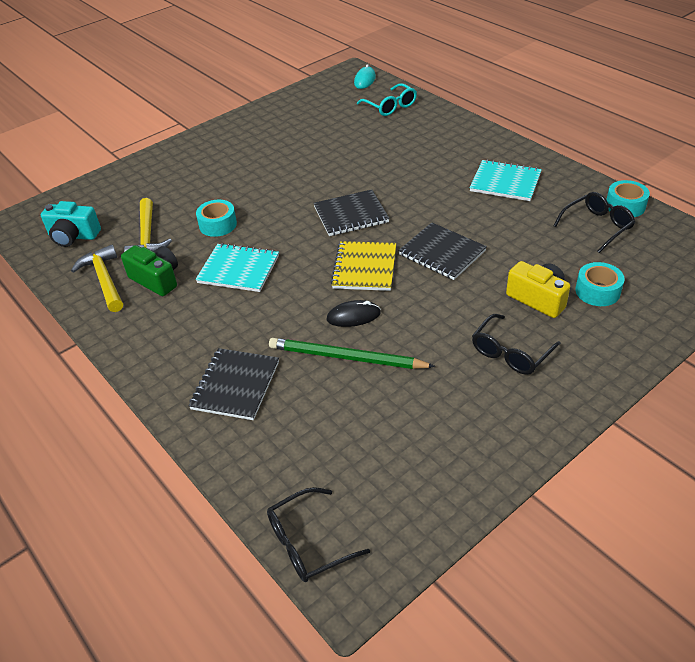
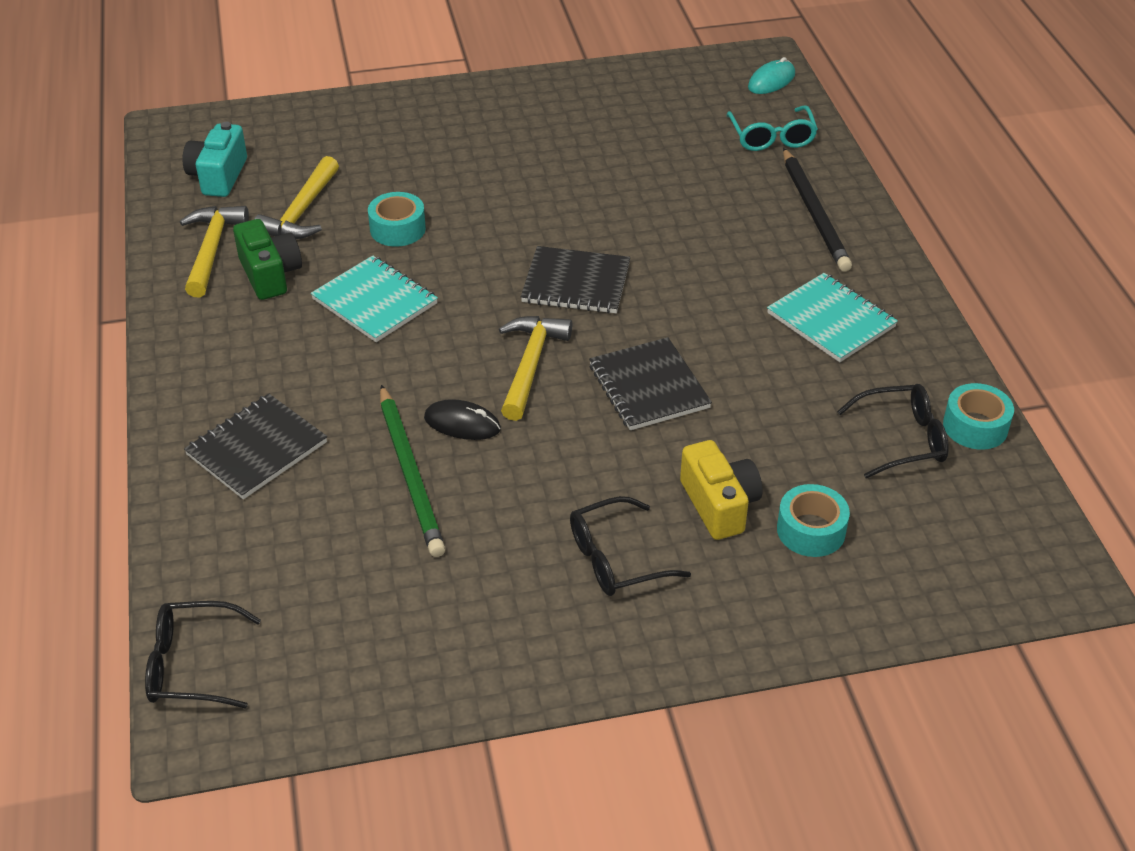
camera: 25 degrees right, 0 degrees up
turquoise camera [41,201,101,247] -> turquoise camera turned 60 degrees clockwise [182,122,247,197]
green pencil [269,338,435,369] -> green pencil turned 150 degrees counterclockwise [380,385,445,557]
yellow notebook [331,241,396,291] -> yellow hammer [499,316,572,421]
none -> black pencil [783,148,852,272]

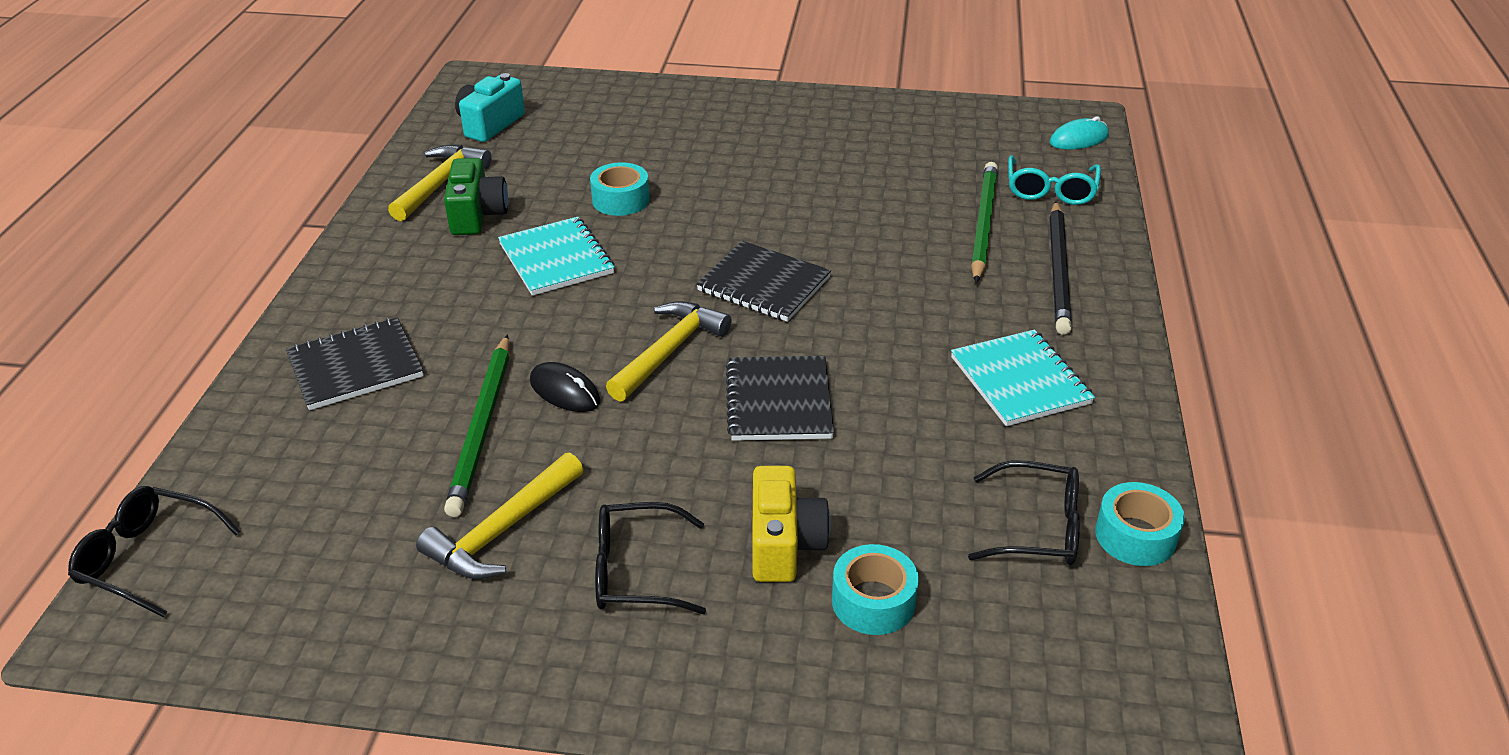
camera: 20 degrees right, 5 degrees down
yellow hammer [254,156,339,239] -> yellow hammer moved to [416,453,583,579]
none -> green pencil [971,162,998,283]

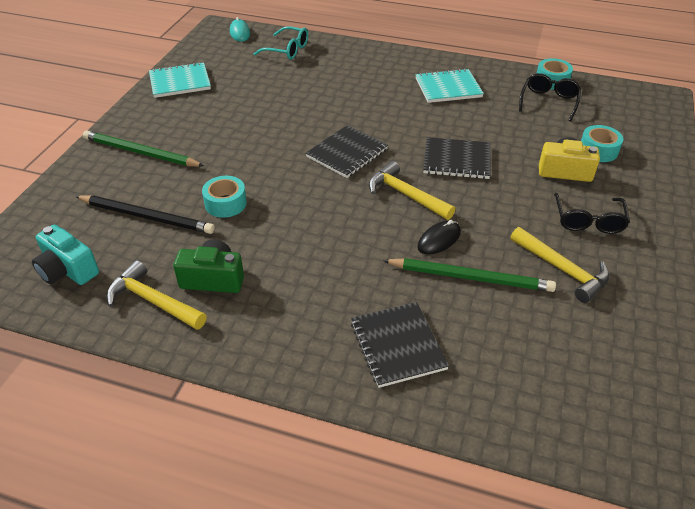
camera: 80 degrees left, 5 degrees up
black glasses [68,486,241,618] -> none
turquoise notebook [498,217,615,296] -> turquoise notebook moved to [149,62,211,98]
green pencil [971,162,998,283] -> green pencil moved to [83,130,204,167]
black pencil [1050,201,1072,335] -> black pencil moved to [75,195,215,234]

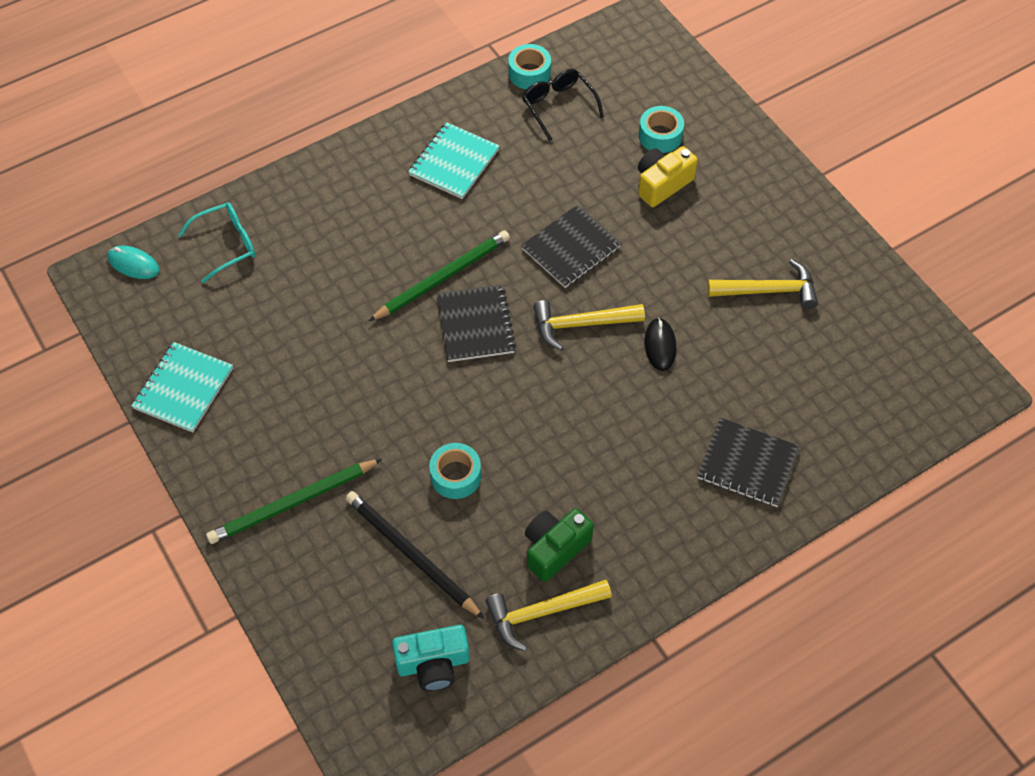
camera: 50 degrees left, 15 degrees up
black pencil [75,195,215,234] -> black pencil turned 105 degrees counterclockwise [346,491,484,619]
green pencil [383,258,556,292] -> green pencil moved to [369,230,510,321]
black glasses [554,193,630,234] -> none

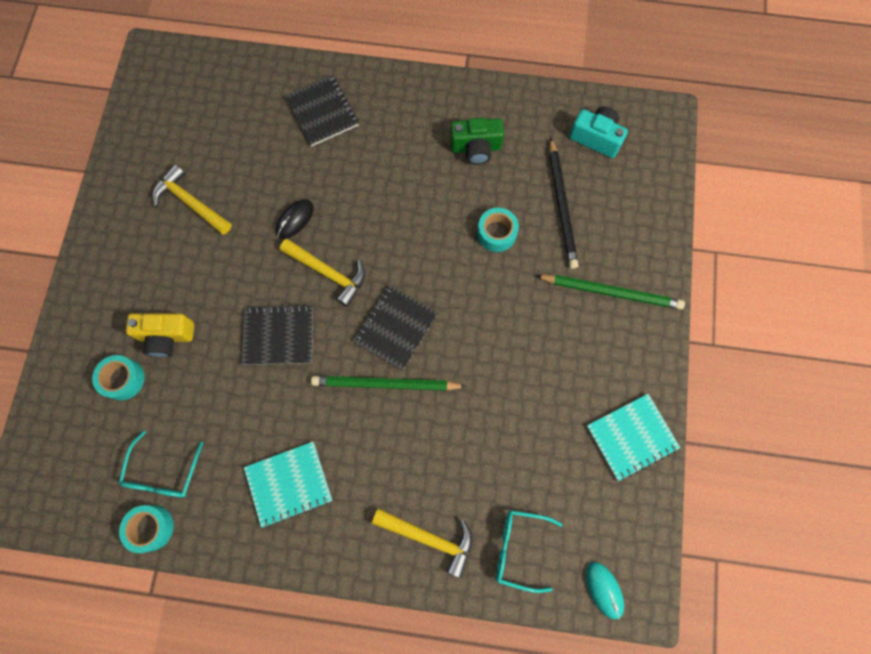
camera: 140 degrees left, 15 degrees up
yellow hammer [485,580,612,651] -> yellow hammer moved to [372,508,472,578]
black glasses [522,69,604,141] -> turquoise glasses [119,431,203,497]

